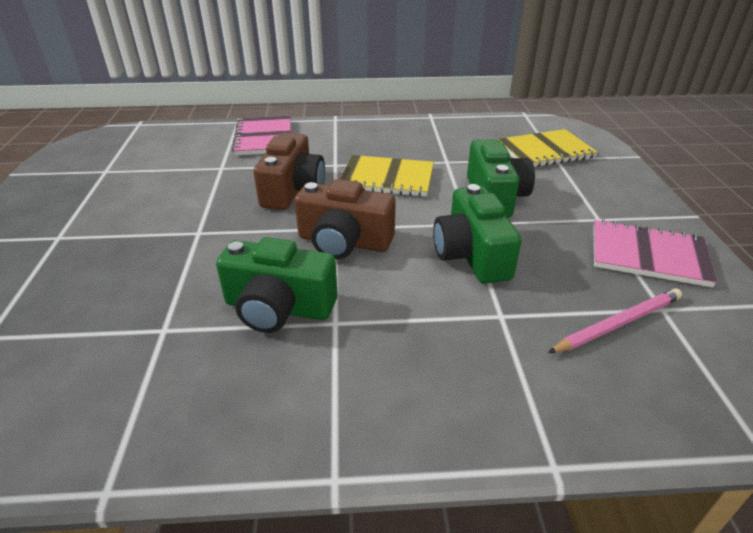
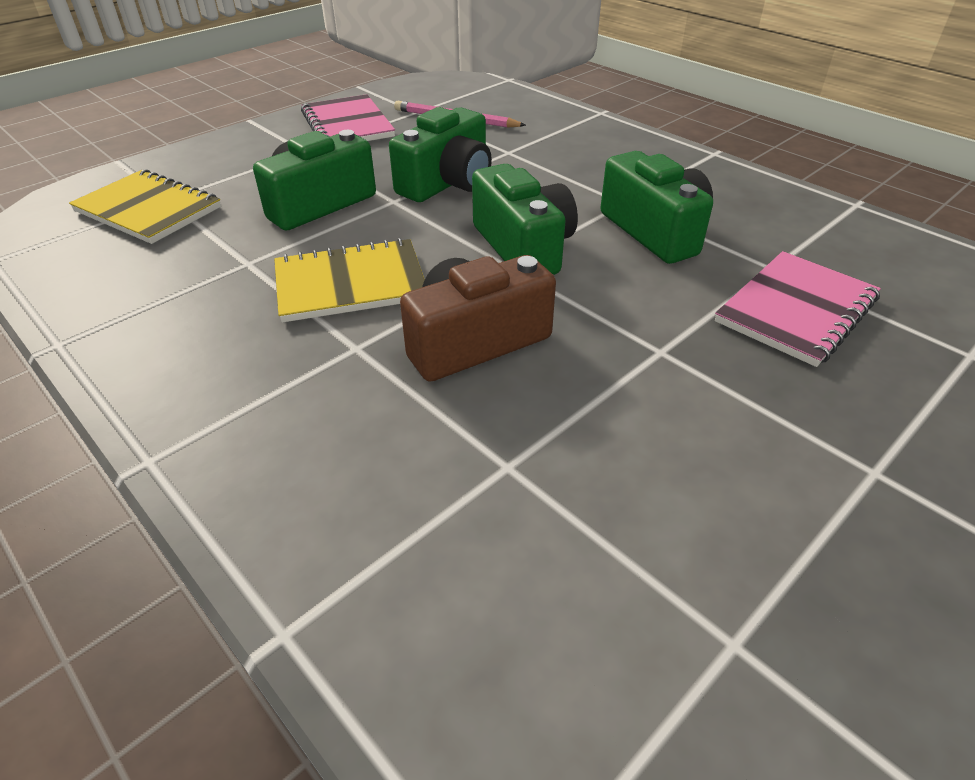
camera: 130 degrees left, 5 degrees up
pink notebook [232,116,291,156] -> pink notebook moved to [715,251,881,367]
brown camera [295,179,396,259] -> green camera [472,164,578,275]
yellow notebook [340,155,434,197] -> yellow notebook turned 75 degrees counterclockwise [274,238,425,323]

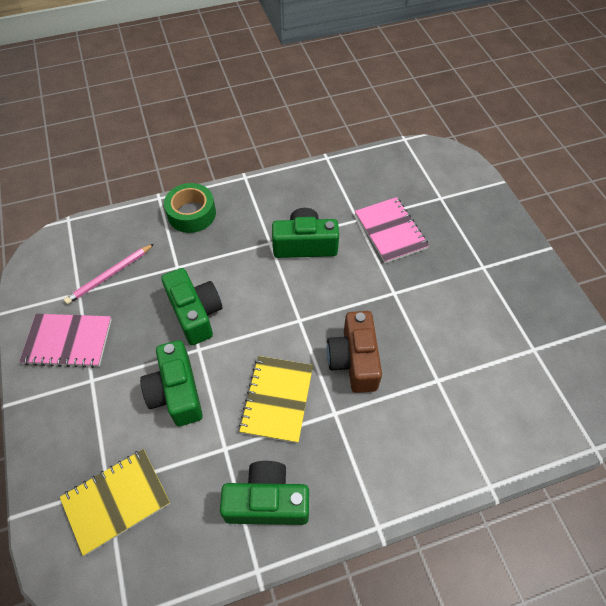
camera: 65 degrees left, 15 degrees up
green camera [472,164,578,275] -> green camera moved to [220,461,309,525]
none -> green tape [164,183,216,233]

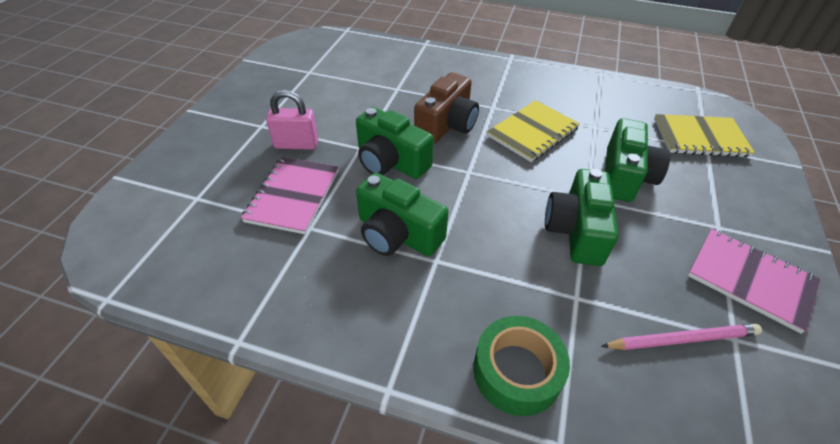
camera: 145 degrees left, 10 degrees down
green camera [220,461,309,525] -> green camera moved to [356,107,434,179]
none -> pink padlock [266,90,318,150]

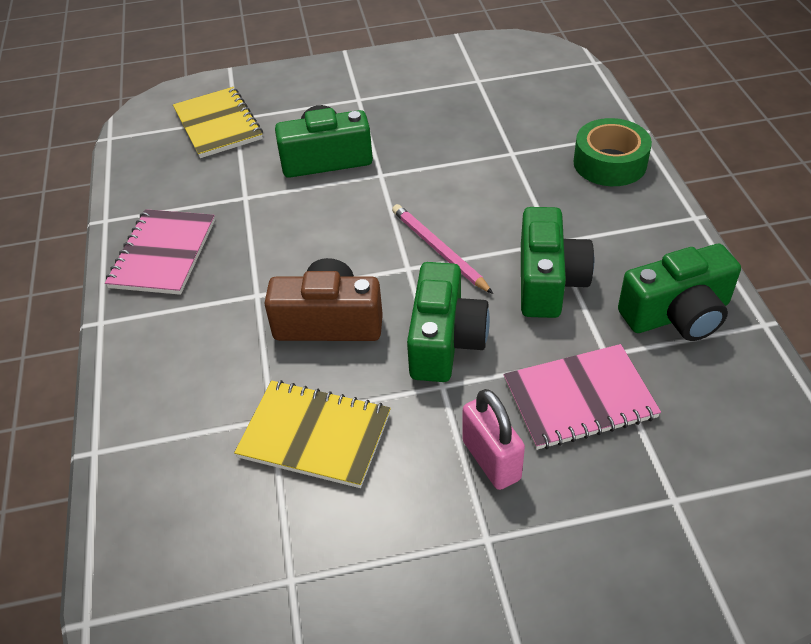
camera: 115 degrees left, 0 degrees up
yellow notebook [487,100,580,162] -> yellow notebook moved to [234,380,391,488]
green camera [545,169,618,266] -> green camera moved to [618,244,741,341]
pink pencil [601,324,762,350] -> pink pencil moved to [392,204,493,294]
pink notebook [688,229,821,334] -> pink notebook moved to [105,209,215,295]

